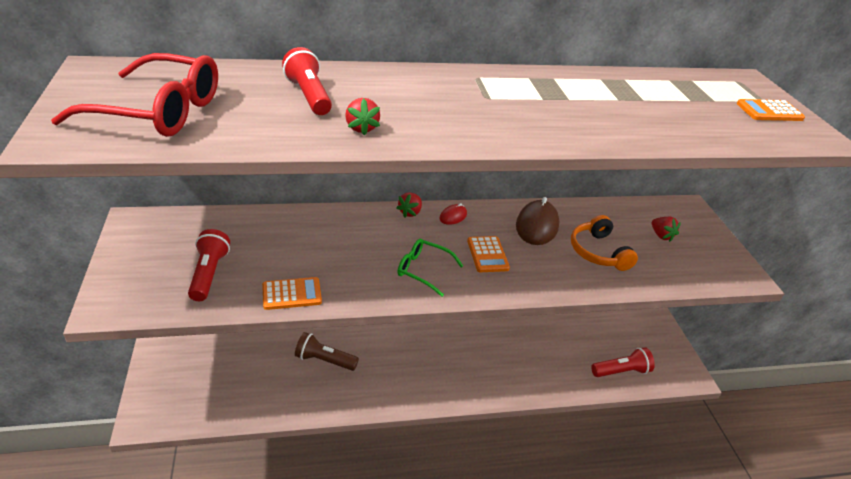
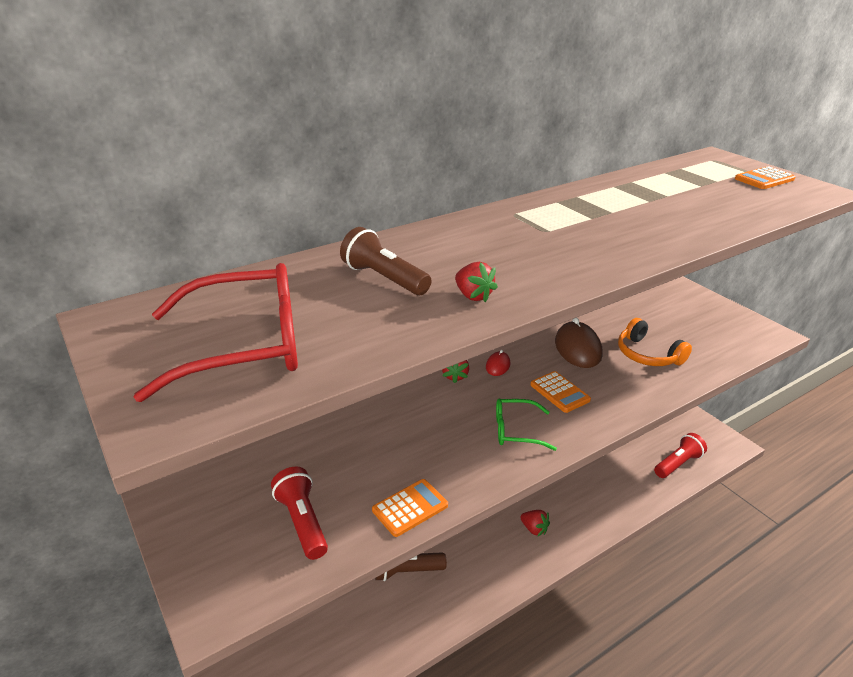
camera: 20 degrees left, 5 degrees down
red flashlight [282,47,332,115] -> brown flashlight [340,227,431,295]
red strawberry [652,217,681,242] -> red strawberry moved to [520,510,550,537]

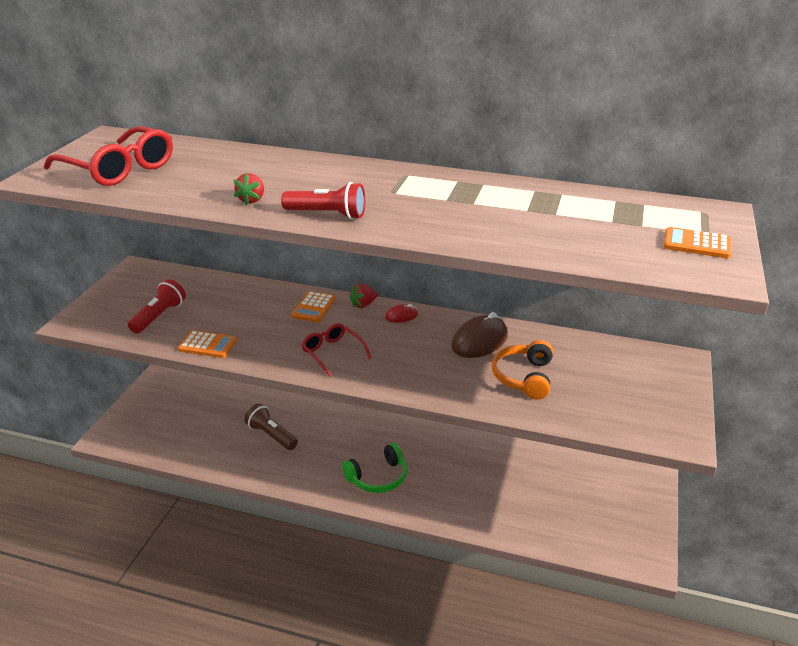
camera: 50 degrees right, 0 degrees up
brown flashlight [340,227,431,295] -> none
green glasses [496,398,557,451] -> red glasses [301,323,372,377]
red strawberry [520,510,550,537] -> green headphones [342,443,407,493]
orange calculator [530,371,591,413] -> orange calculator moved to [291,291,336,322]
red flashlight [654,433,707,478] -> red flashlight moved to [281,182,365,219]

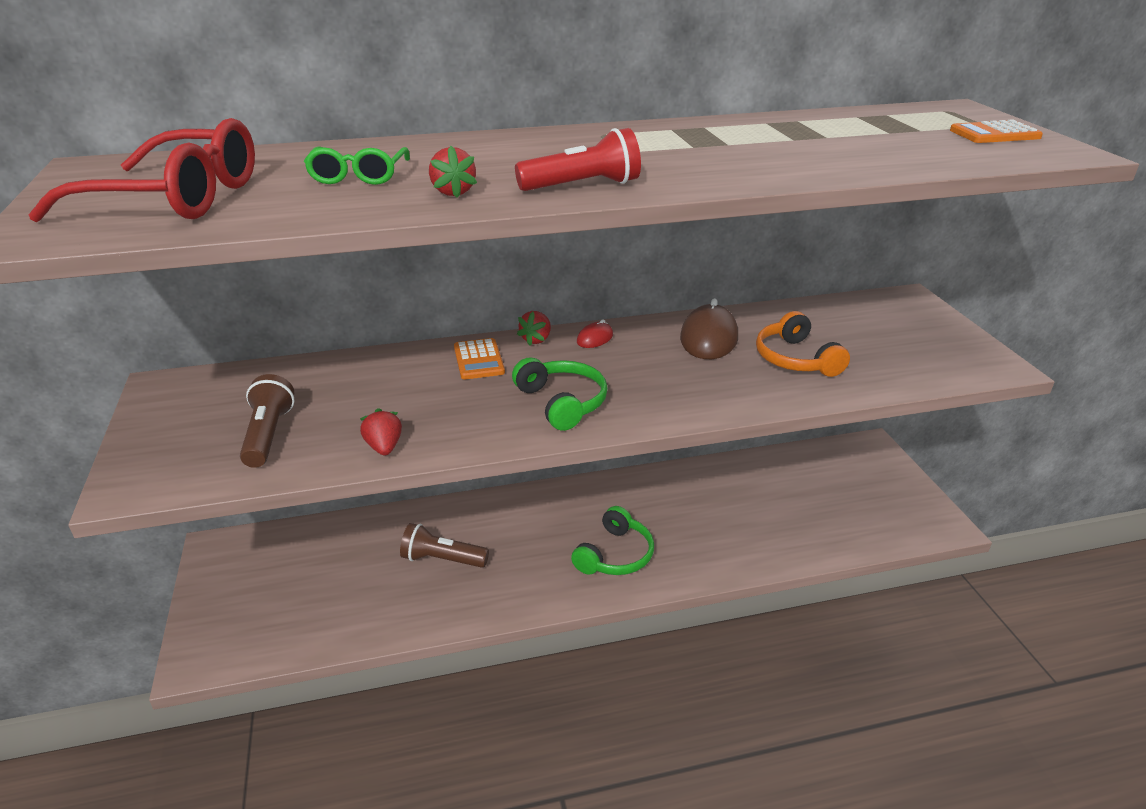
camera: 30 degrees left, 0 degrees up
red flashlight [128,279,186,334] -> brown flashlight [240,374,294,468]
orange calculator [178,330,237,358] -> red strawberry [360,408,402,455]
red glasses [301,323,372,377] -> green headphones [512,357,608,431]
none -> green glasses [304,147,410,185]

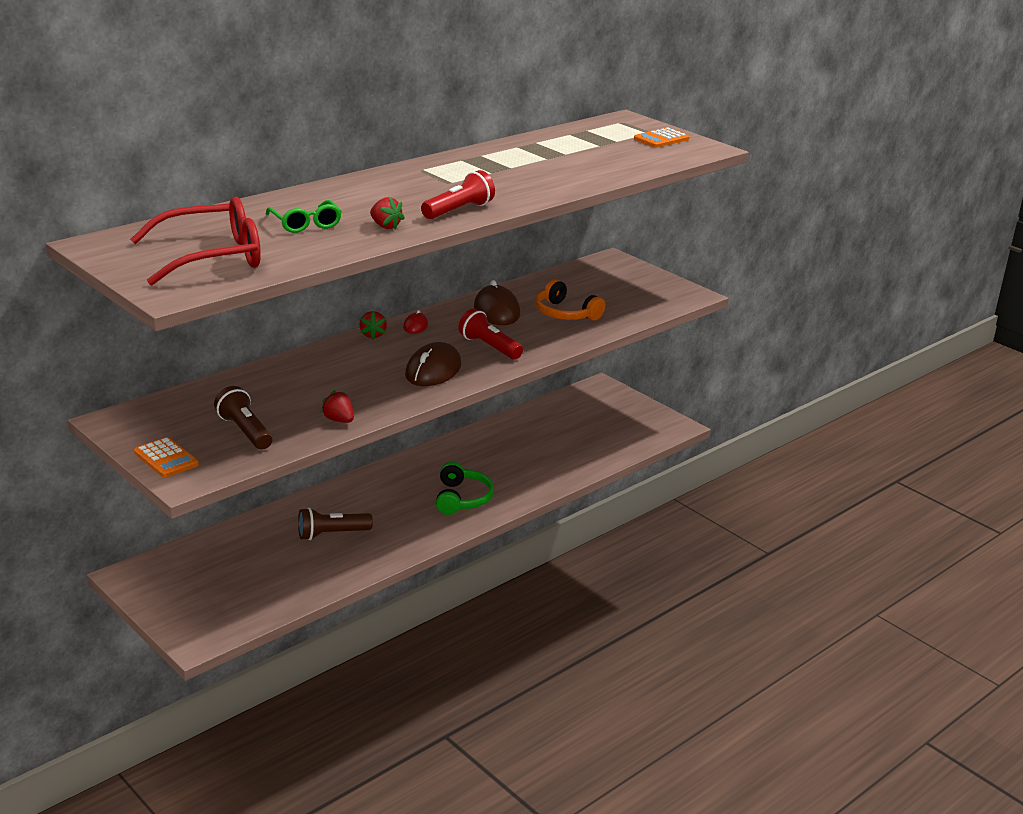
camera: 30 degrees left, 5 degrees down
orange calculator [454,338,505,379] -> orange calculator moved to [134,437,199,478]
green headphones [512,357,608,431] -> brown mouse [405,342,461,386]
none -> red flashlight [458,309,523,359]

